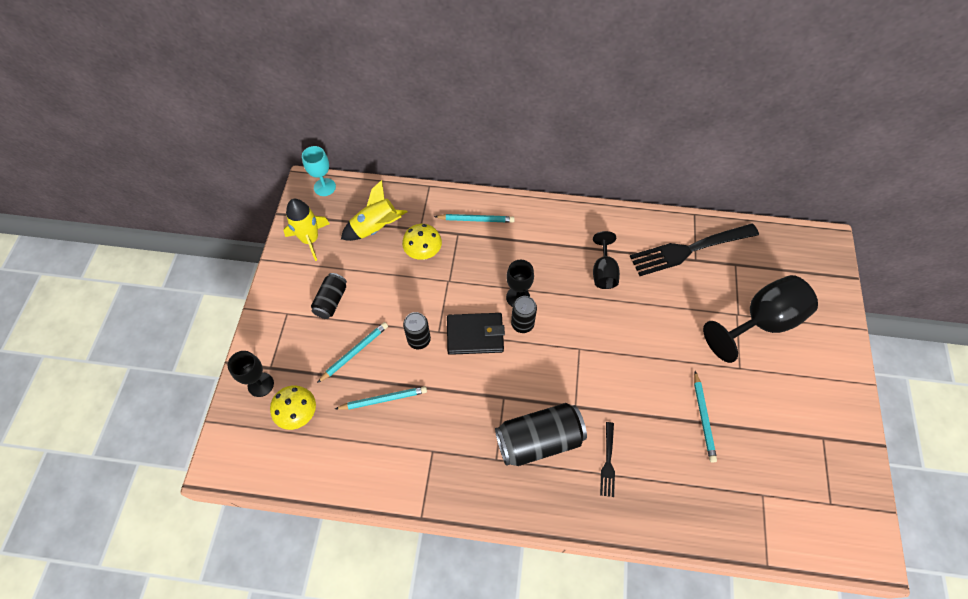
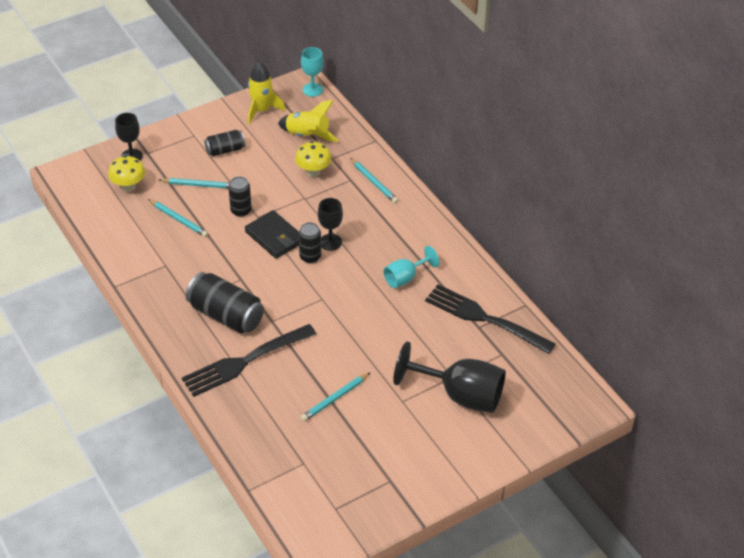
camera: 50 degrees right, 15 degrees down
black goblet [593,231,620,289] -> turquoise goblet [383,246,439,288]
black fork [600,422,615,497] -> black fork [182,324,316,397], size x2.13

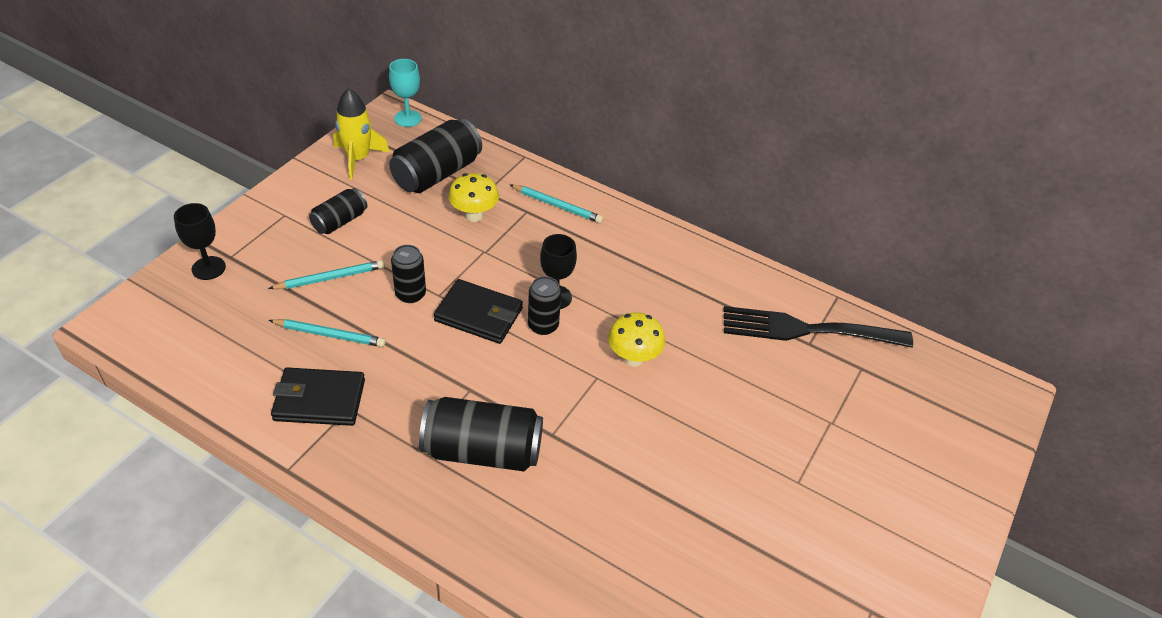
camera: 30 degrees left, 0 degrees up
yellow mushroom [108,156,145,192] -> yellow mushroom moved to [608,312,665,366]
black fork [182,324,316,397] -> none
yellow rocket [278,100,339,142] -> black can [389,118,482,193]
turquoise pencil [301,372,371,421] -> none
turquoise goblet [383,246,439,288] -> none
black goblet [393,341,506,413] -> none
none -> black wallet [271,367,365,426]

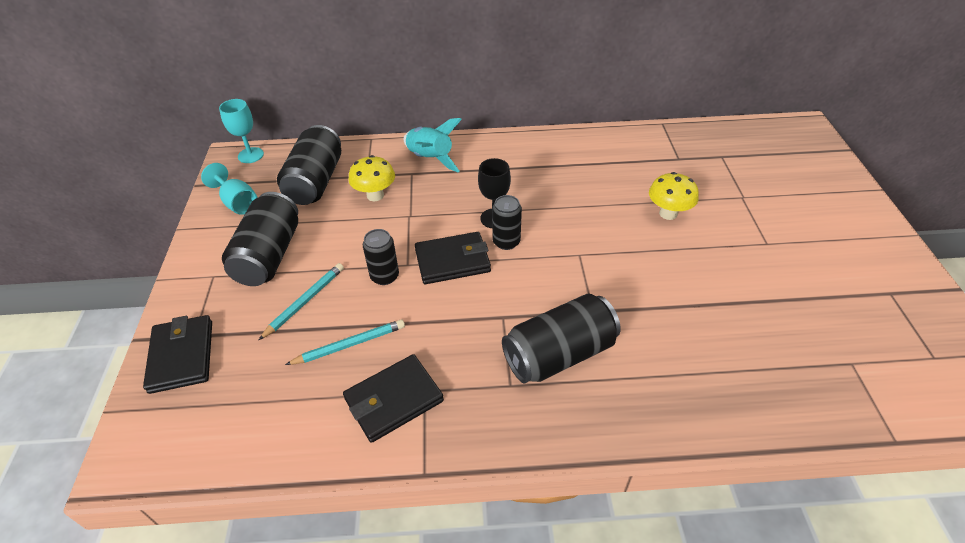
camera: 30 degrees left, 0 degrees up
black goblet [174,203,226,280] -> black wallet [143,315,212,394]
black can [309,188,367,234] -> black can [222,192,298,286], size x1.74
yellow rocket [333,88,390,180] -> turquoise goblet [201,163,257,215]
turquoise pencil [510,185,603,223] -> turquoise rocket [404,118,462,172]
yellow mushroom [608,312,665,366] -> yellow mushroom moved to [649,172,699,220]
black fork [724,306,913,348] -> none

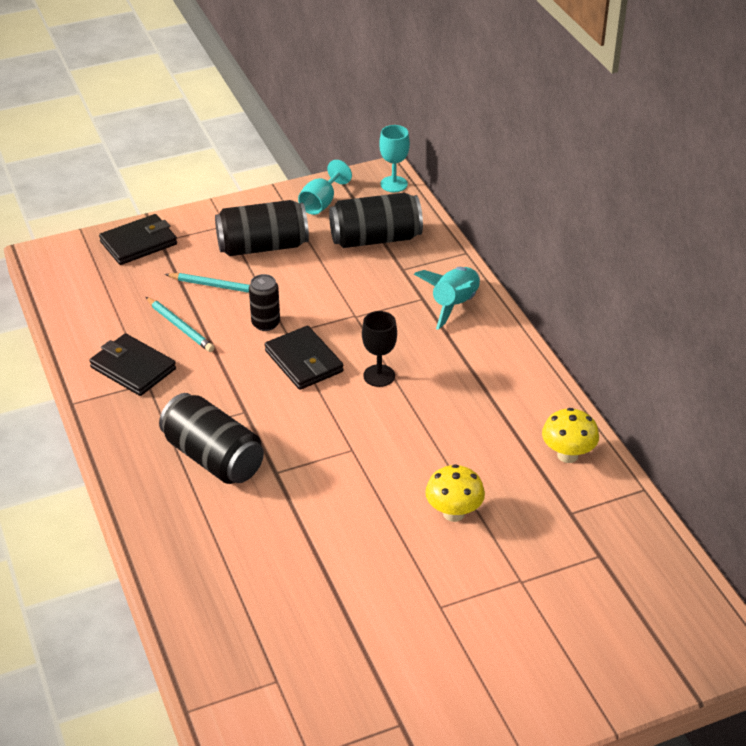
camera: 70 degrees right, 5 degrees down
yellow mushroom [349,155,395,201] -> yellow mushroom moved to [542,408,599,463]
black can [492,195,522,250] -> none

